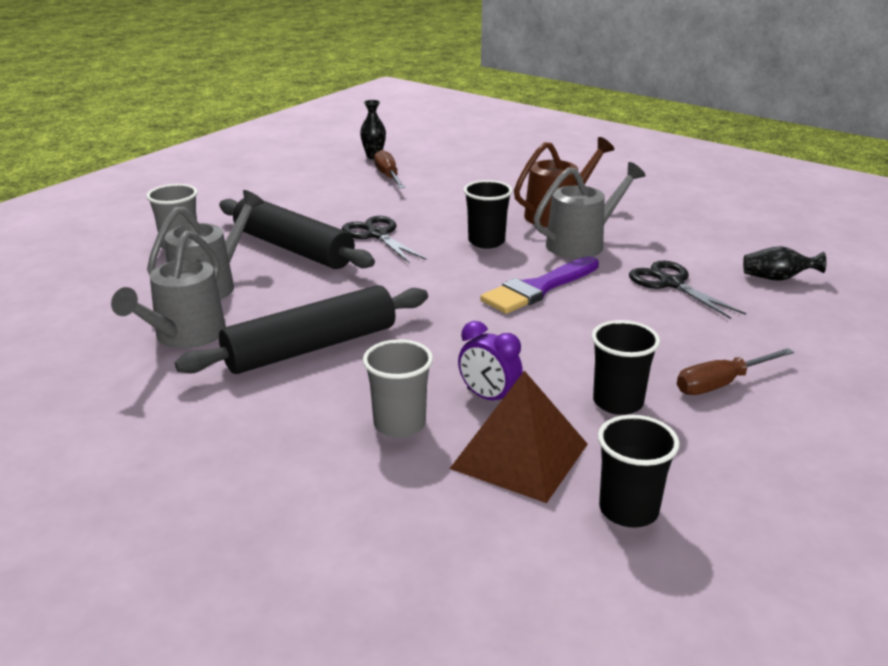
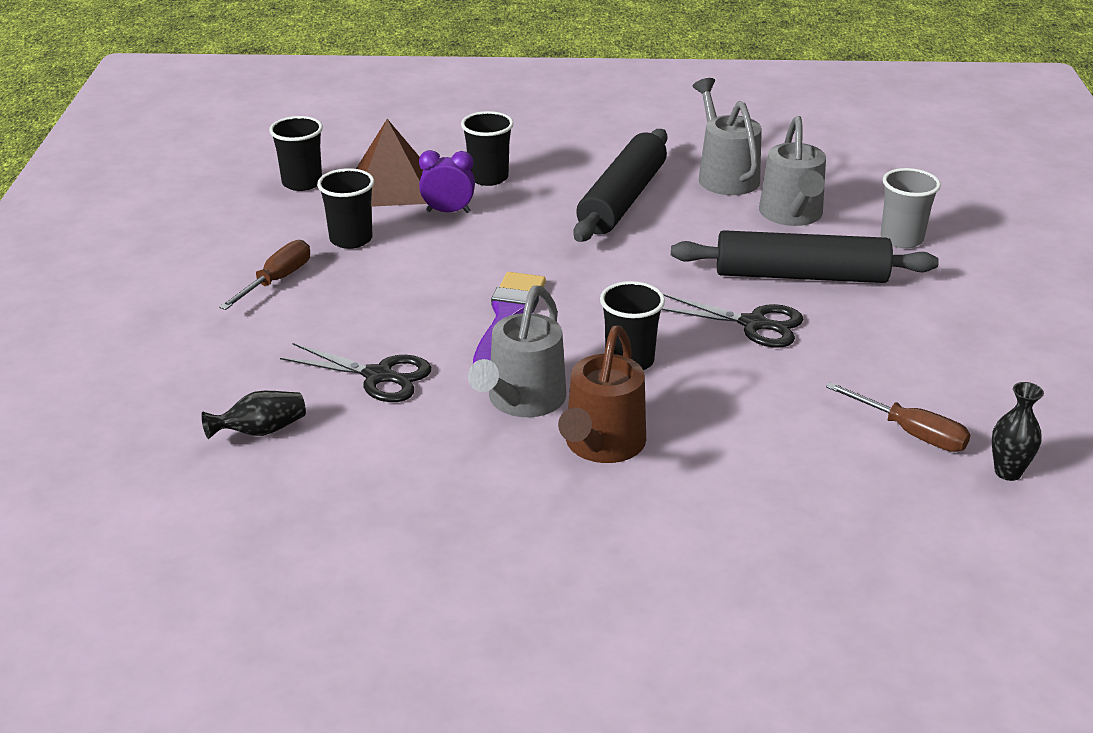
camera: 145 degrees right, 5 degrees up
grey cup [363,339,433,438] -> black cup [461,111,514,186]

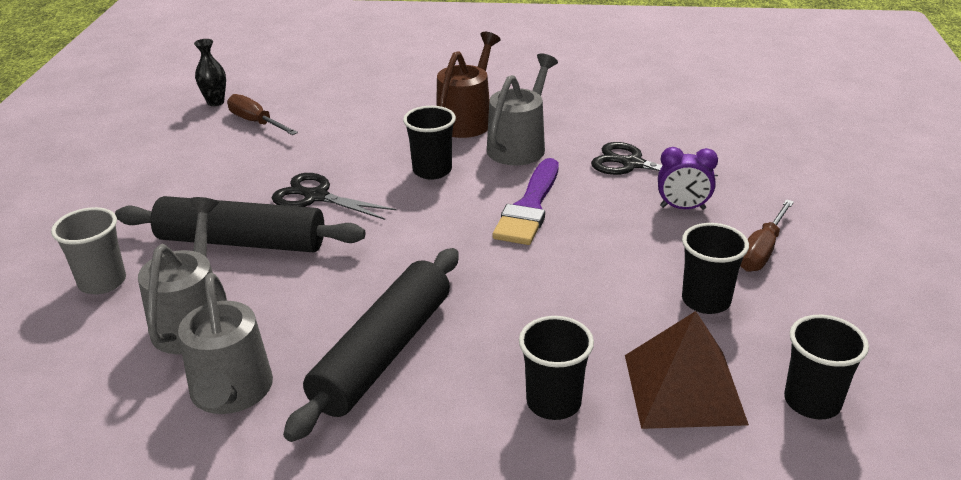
camera: 175 degrees left, 0 degrees up
black vase [201,391,306,439] -> none
purple clock [419,150,475,213] -> purple clock moved to [658,147,718,210]

